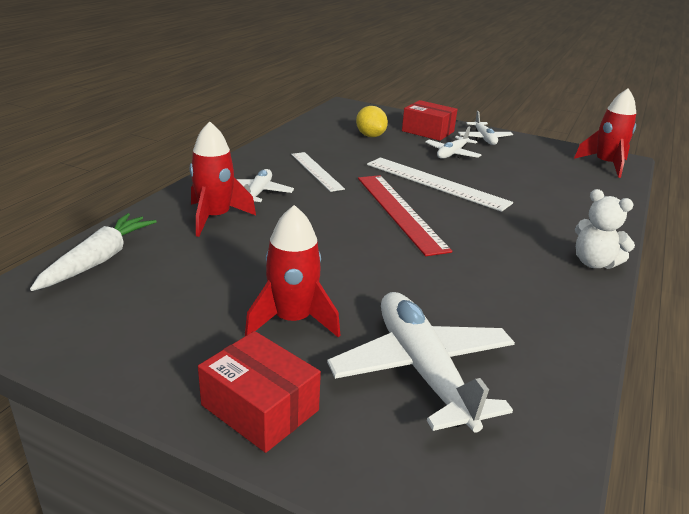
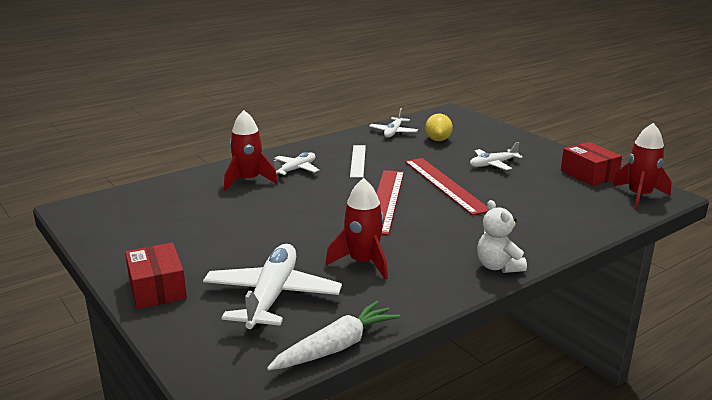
camera: 30 degrees right, 5 degrees down
white carrot [30,213,157,291] -> white carrot moved to [267,301,401,371]
red rocket [245,205,340,338] -> red rocket moved to [325,178,388,280]
white ruler [367,157,513,212] -> red ruler [405,158,489,216]
red box [402,100,457,141] -> red box moved to [561,142,622,186]
white plane [458,111,513,145] -> white plane moved to [369,108,418,138]

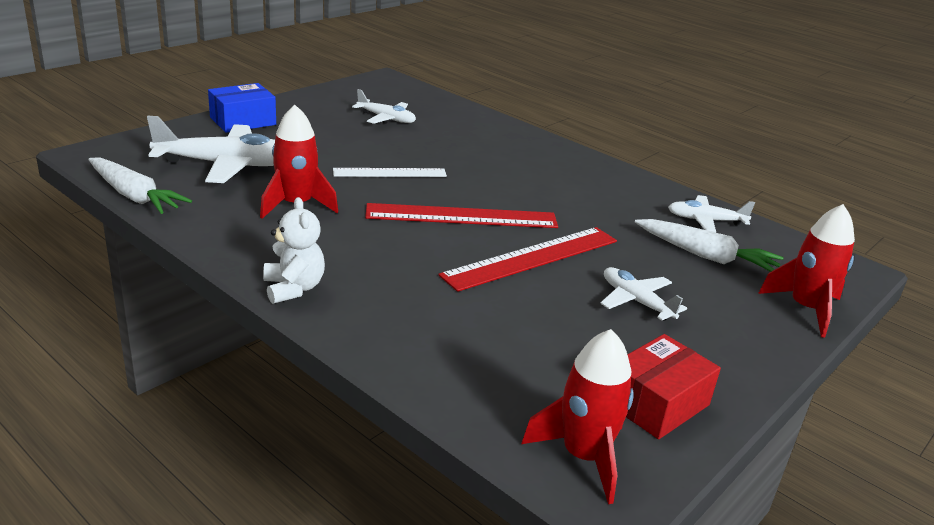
camera: 75 degrees right, 5 degrees up
red box [125,242,187,309] -> blue box [208,83,276,133]
red rocket [224,110,278,191] -> red rocket moved to [758,204,855,338]
white plane [273,152,319,177] -> white plane moved to [352,89,416,124]
white ruler [350,145,366,178] -> white ruler moved to [333,168,447,177]
yellow lemon [425,113,453,141] -> white carrot [635,219,784,272]
white teddy bear [477,200,527,273] -> white teddy bear turned 105 degrees clockwise [263,197,325,304]

